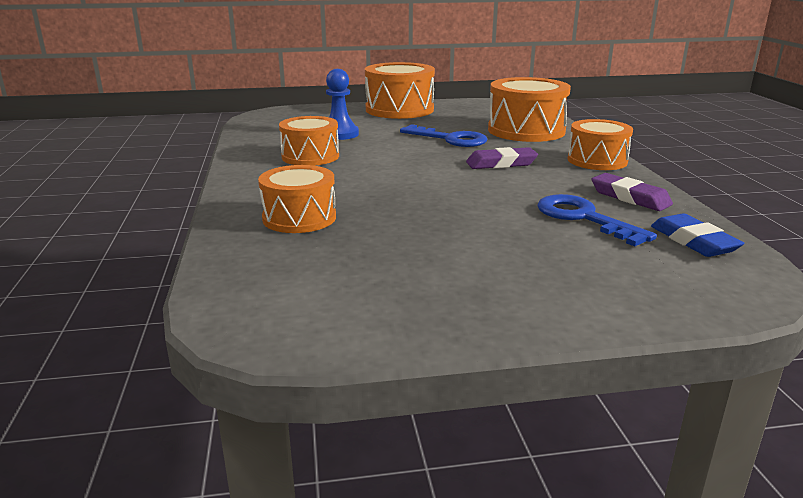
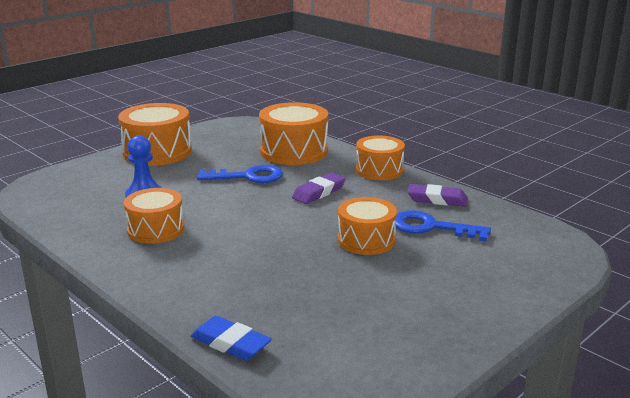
camera: 35 degrees left, 0 degrees up
orange drum [258,165,336,233] -> orange drum moved to [338,197,397,255]
blue eraser [651,213,745,257] -> blue eraser moved to [191,316,272,361]

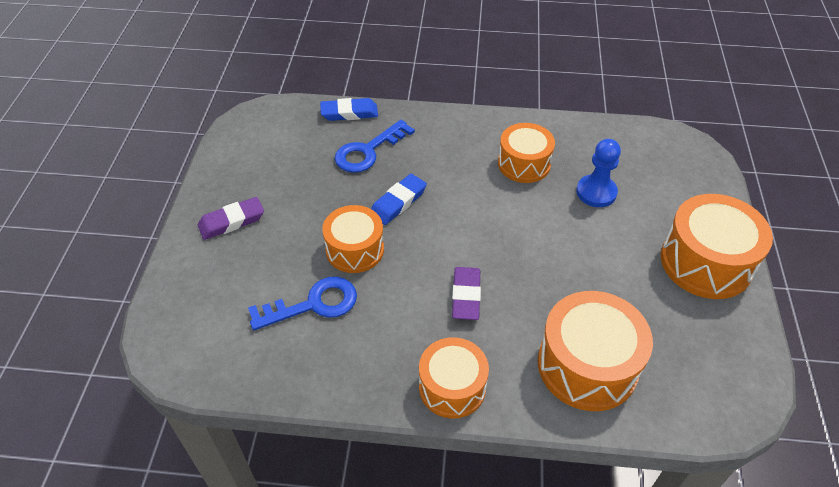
camera: 140 degrees right, 25 degrees up
blue key [197,165,283,183] -> blue key moved to [335,120,415,173]
purple eraser [407,184,468,207] -> purple eraser moved to [198,197,264,240]
none -> blue eraser [371,174,427,225]

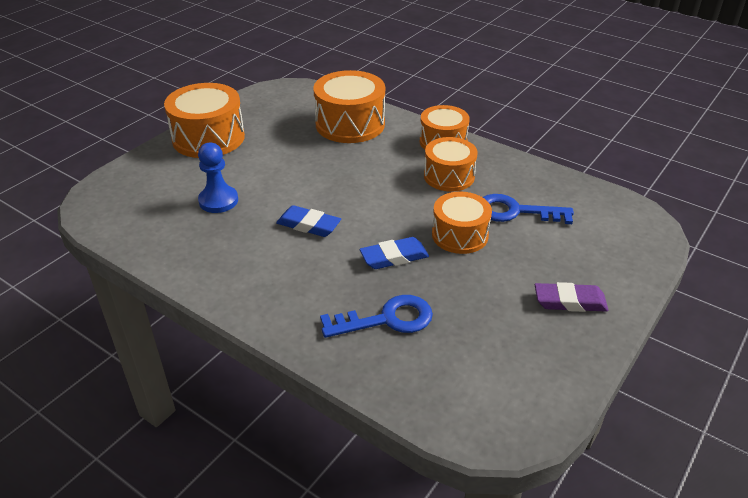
camera: 150 degrees left, 10 degrees down
blue eraser [320,98,378,121] -> blue eraser moved to [276,205,341,237]
purple eraser [452,267,481,320] -> none
orange drum [498,123,555,183] -> orange drum moved to [424,137,478,192]

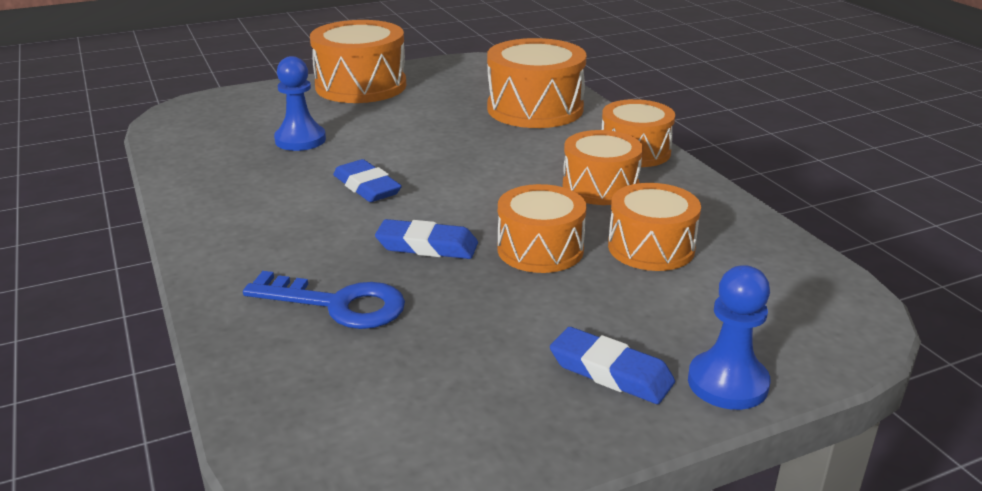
camera: 30 degrees right, 10 degrees down
blue key [483,194,574,224] -> orange drum [608,183,701,271]
purple eraser [535,282,608,312] -> blue eraser [550,327,675,404]
none -> blue pawn [688,265,771,410]

